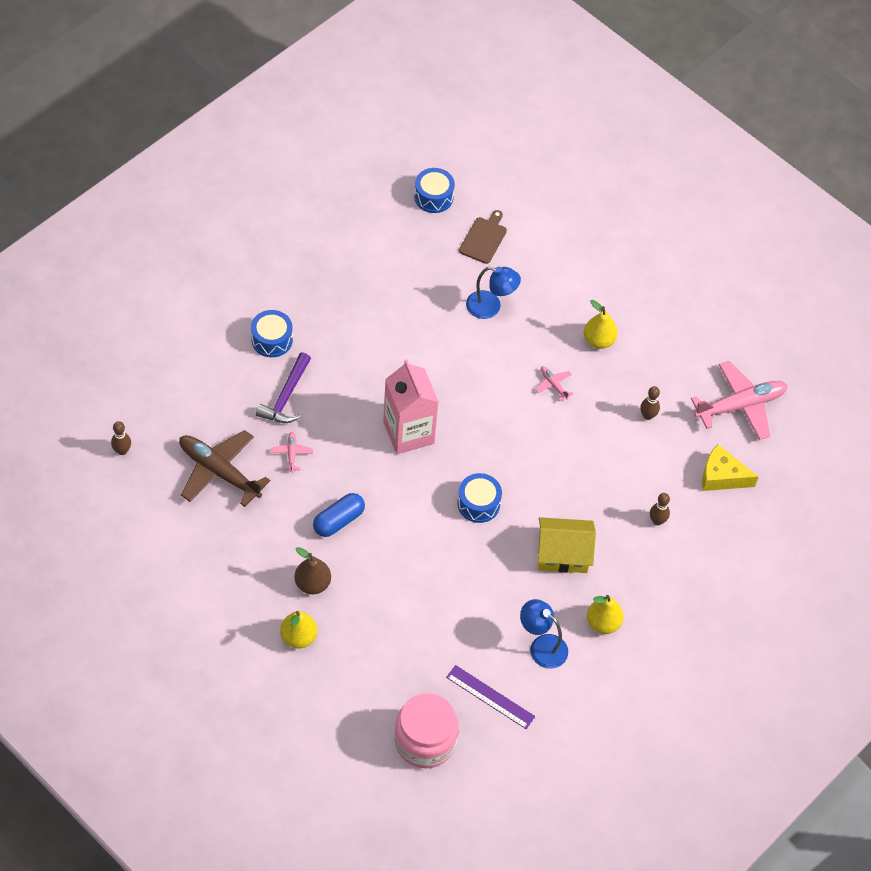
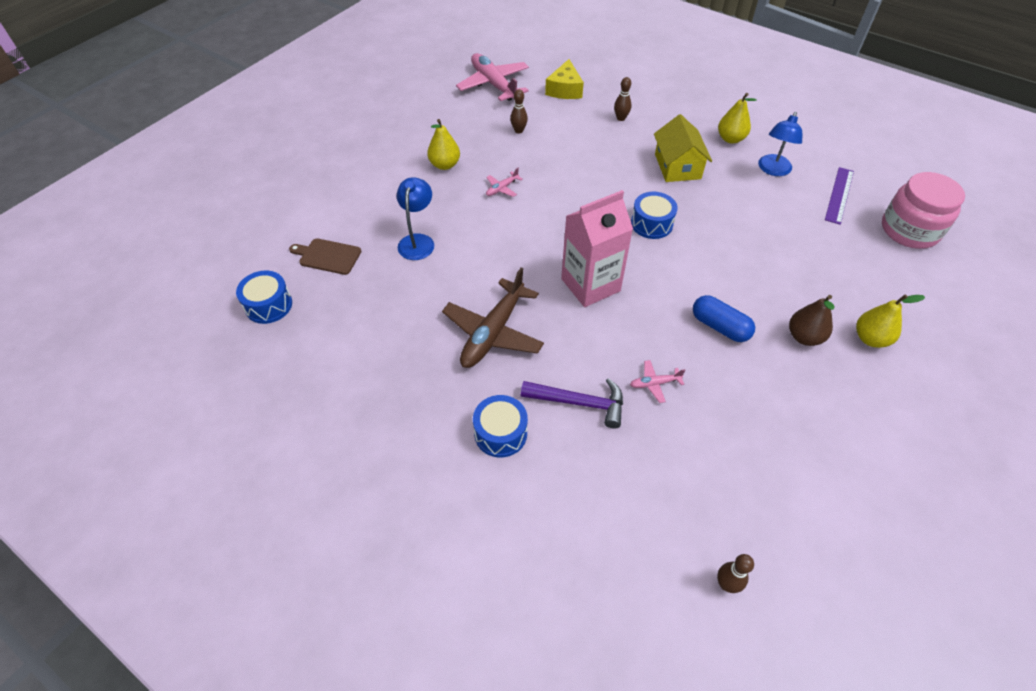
camera: 95 degrees left, 5 degrees down
brown plane [179,430,270,507] -> brown plane moved to [442,267,544,368]

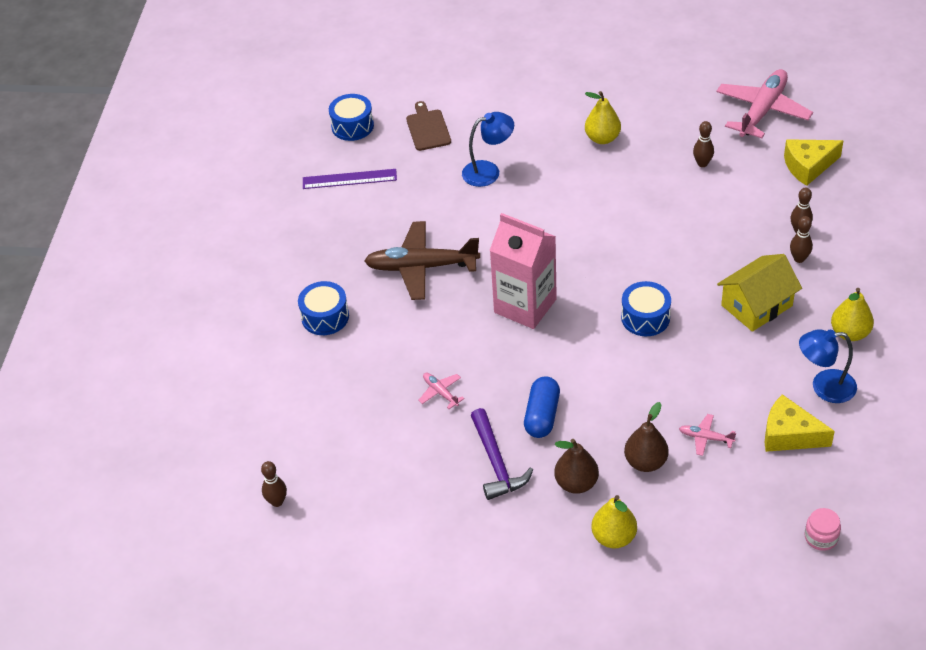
camera: 65 degrees right, 5 degrees down
pink plane [486,168,522,197] -> pink plane moved to [679,414,736,456]
purple hammer [521,378,623,429] -> purple hammer moved to [471,408,533,500]
purple ruler [825,167,854,225] -> purple ruler moved to [303,169,397,189]
pink jar [882,172,965,249] -> pink jar [805,508,841,551], size x0.45
none -> brown pear [624,402,669,472]
none -> yellow cheese [765,394,835,452]
none -> brown bowling pin [790,216,813,263]

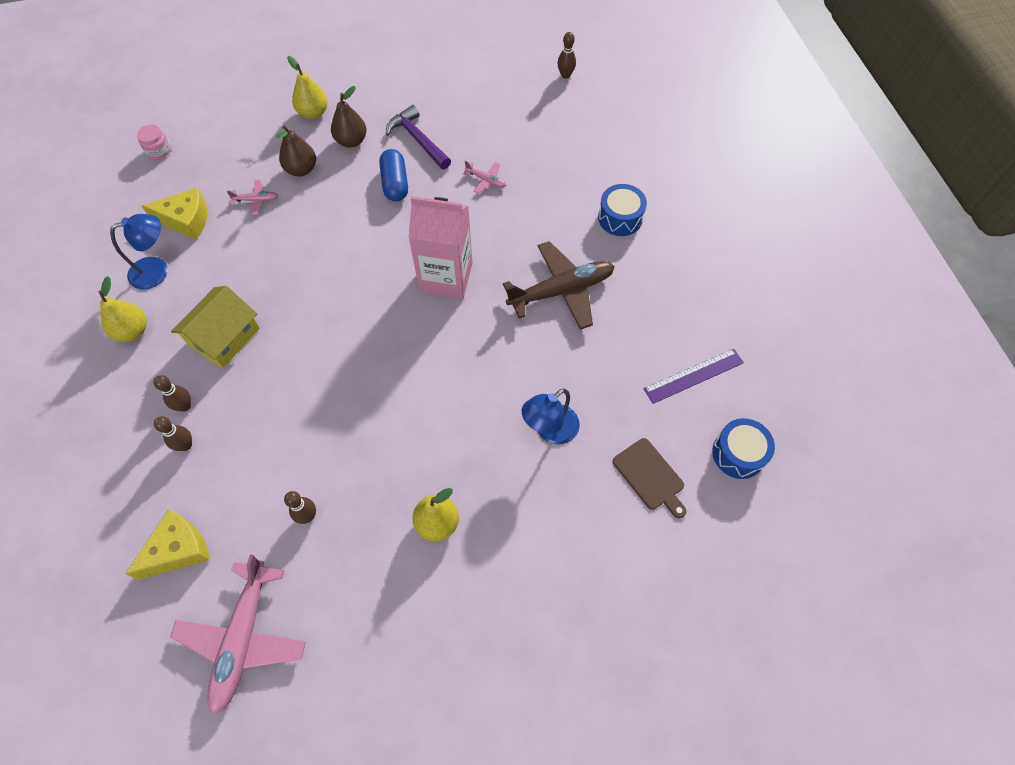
camera: 155 degrees right, 15 degrees up
blue drum [621,281,671,336] -> none

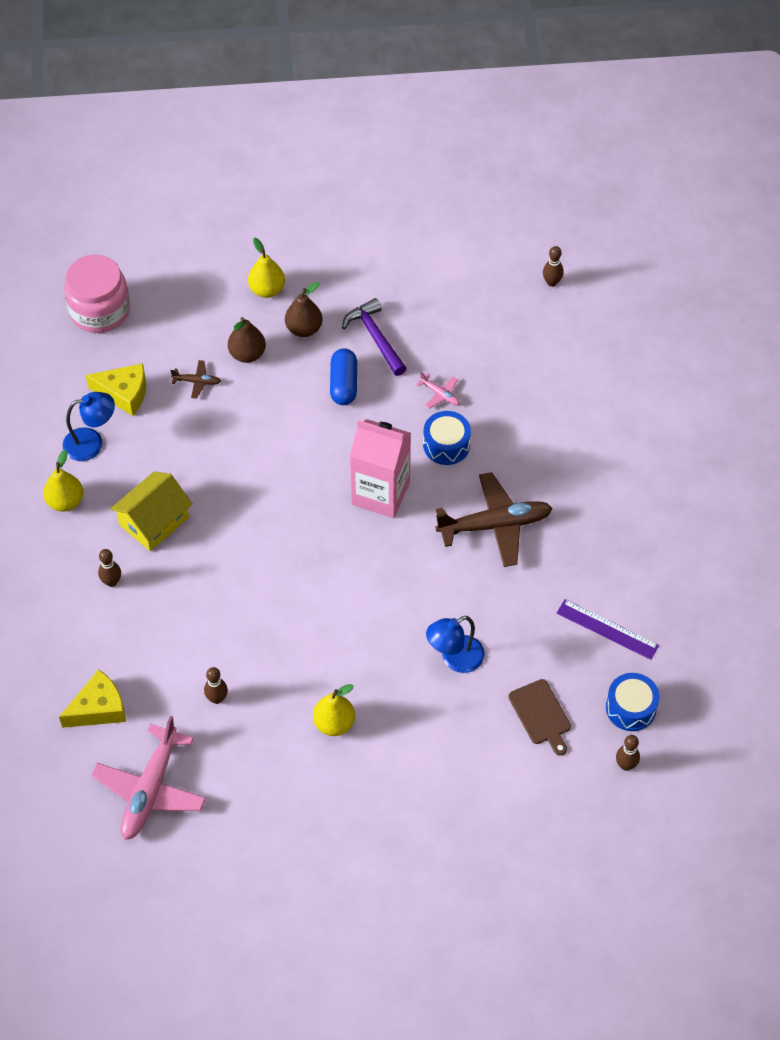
camera: 10 degrees right, 5 degrees down
pink jar [137,125,171,159] -> pink jar [64,255,130,333], size x2.23
brown bowling pin [154,416,192,451] -> brown bowling pin moved to [616,735,640,771]
pink plane [227,180,278,215] -> brown plane [170,360,221,399]
blue drum [598,184,647,236] -> blue drum moved to [423,411,471,465]
purple ruler [644,349,744,404] -> purple ruler turned 45 degrees clockwise [557,599,659,660]

